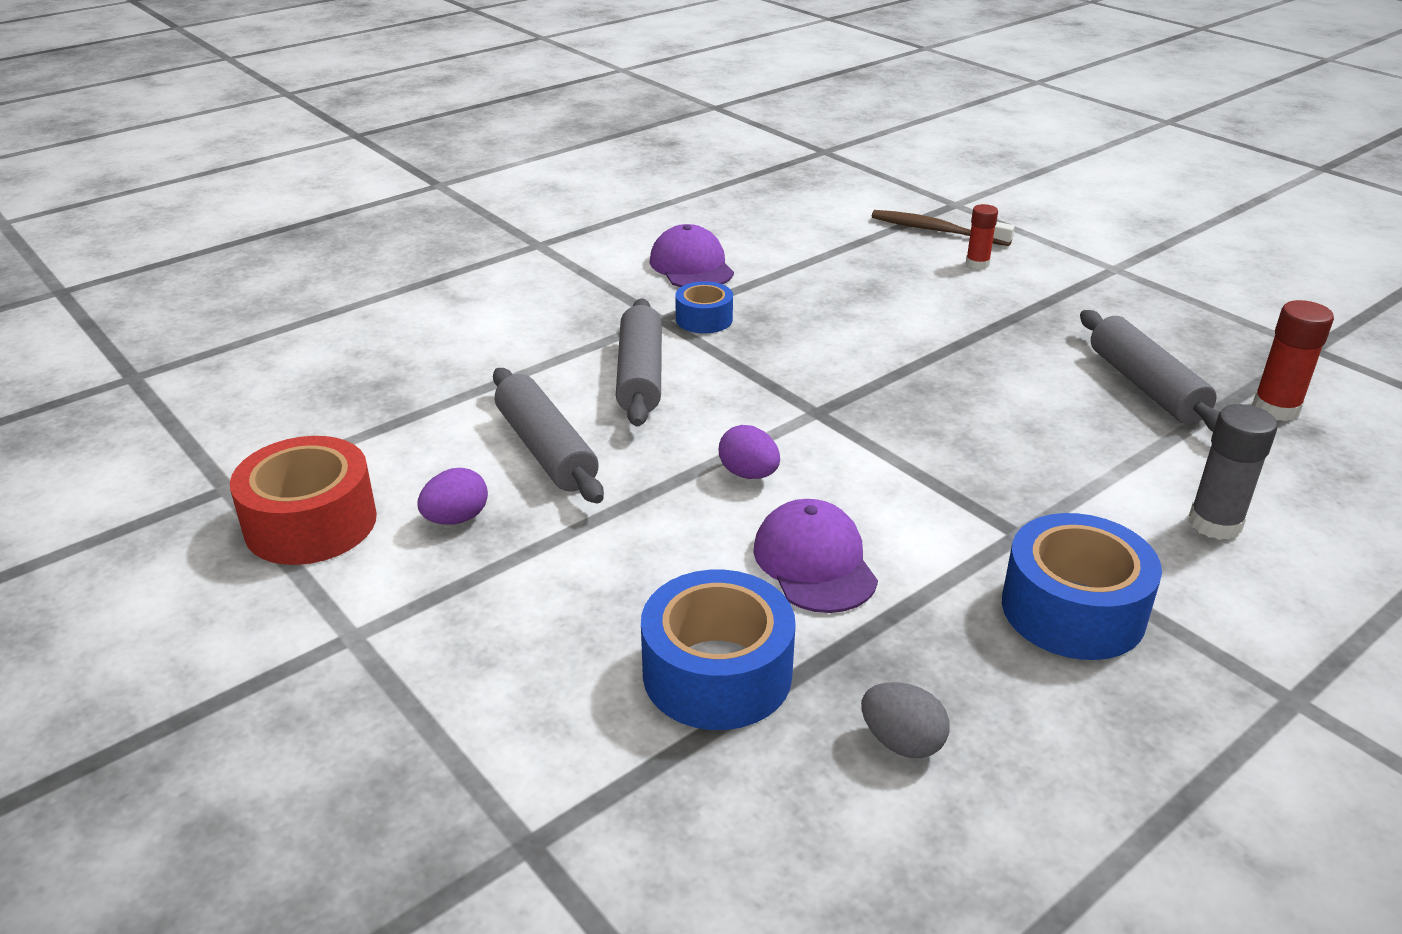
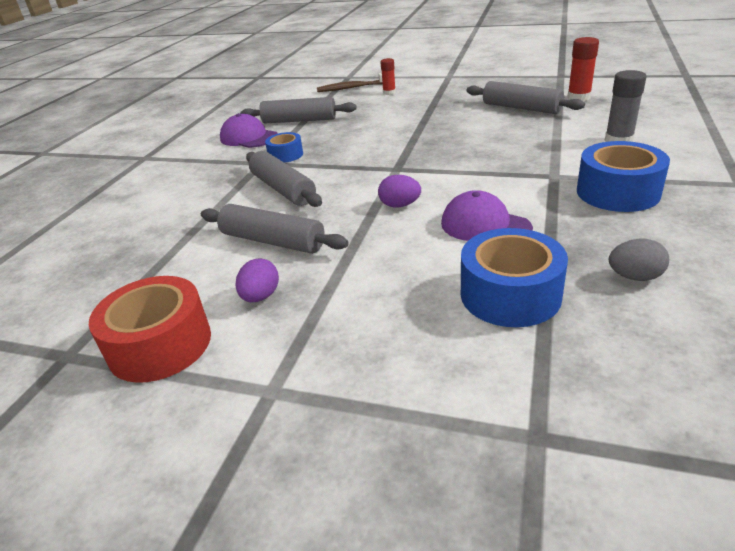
camera: 30 degrees left, 0 degrees up
none -> grey rolling pin [240,97,357,123]

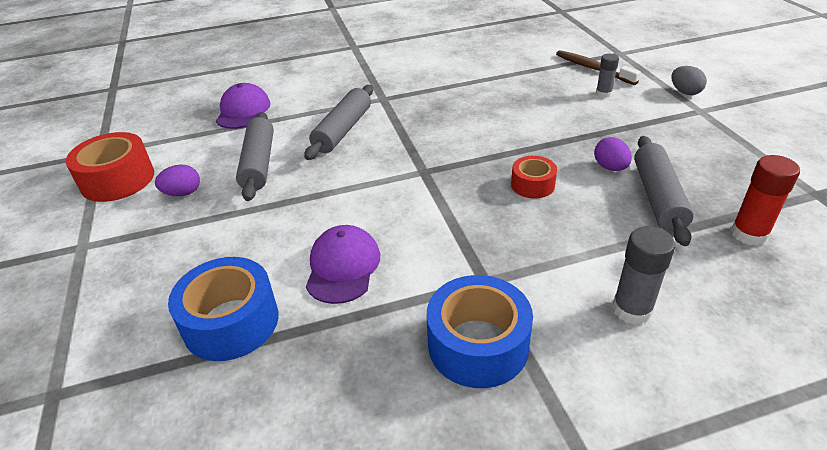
camera: 55 degrees right, 5 degrees up
purple cap [220,113,278,148] -> purple cap moved to [216,83,271,129]
grey rolling pin [240,97,357,123] -> none
blue tape [265,132,303,163] -> none
purple egg [378,175,421,208] -> purple egg moved to [594,137,632,171]
red glue stick [381,58,396,95] -> grey glue stick [596,54,619,98]
grey egg [609,239,669,281] -> grey egg moved to [671,66,707,95]
none -> red tape [511,156,557,198]

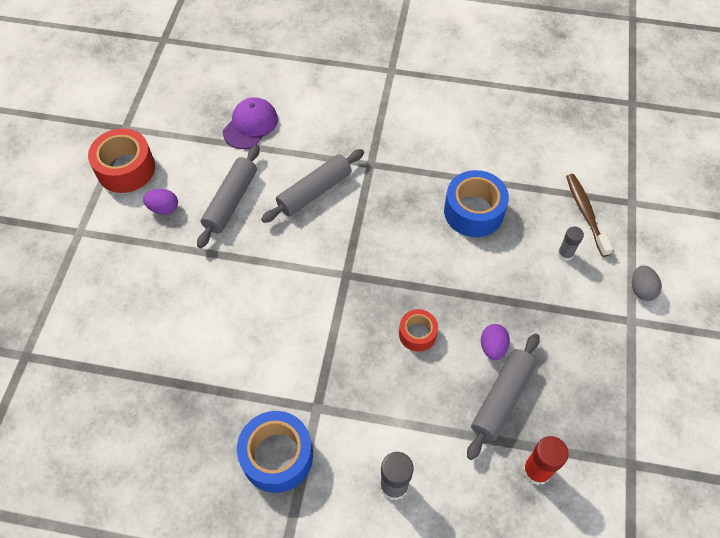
camera: 25 degrees right, 20 degrees up
blue tape [168,257,279,361] -> blue tape moved to [444,170,509,237]
purple cap [306,225,380,304] -> none

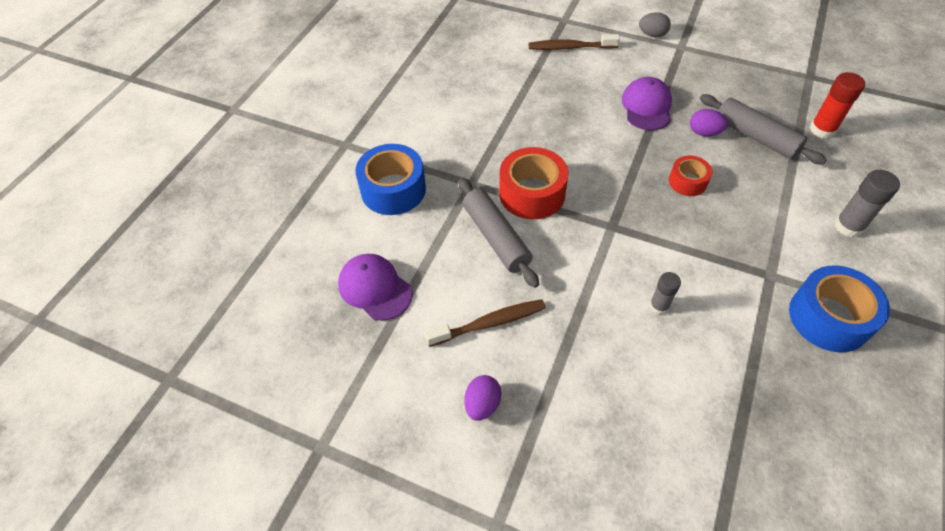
camera: 75 degrees left, 5 degrees down
red tape [88,128,155,193] -> red tape moved to [499,147,568,220]
grey rolling pin [197,145,260,248] -> brown toothbrush [425,299,546,347]
blue tape [444,170,509,237] -> blue tape moved to [355,144,426,215]
grey glue stick [558,226,584,261] -> grey glue stick moved to [650,272,681,315]
none -> purple cap [622,77,672,130]

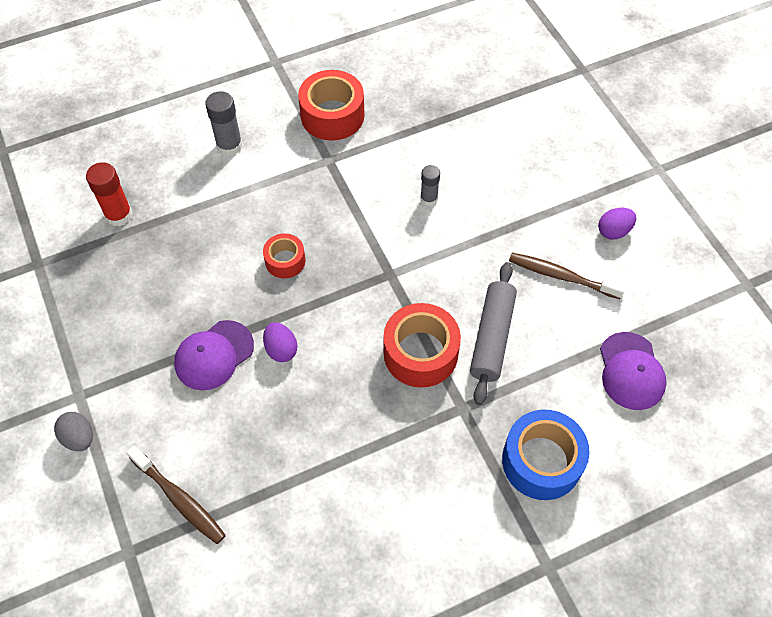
camera: 140 degrees left, 5 degrees up
purple egg [690,109,728,136] -> purple egg moved to [263,322,298,362]
grey rolling pin [700,94,827,165] -> none
blue tape [789,265,890,352] -> red tape [298,70,365,141]

